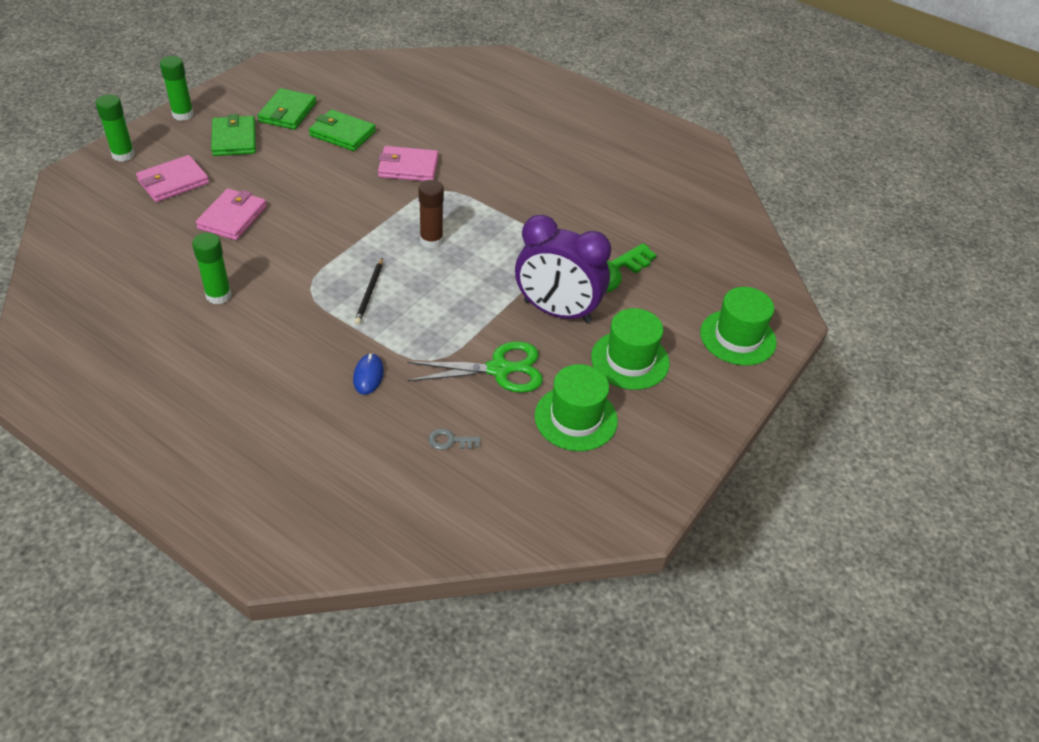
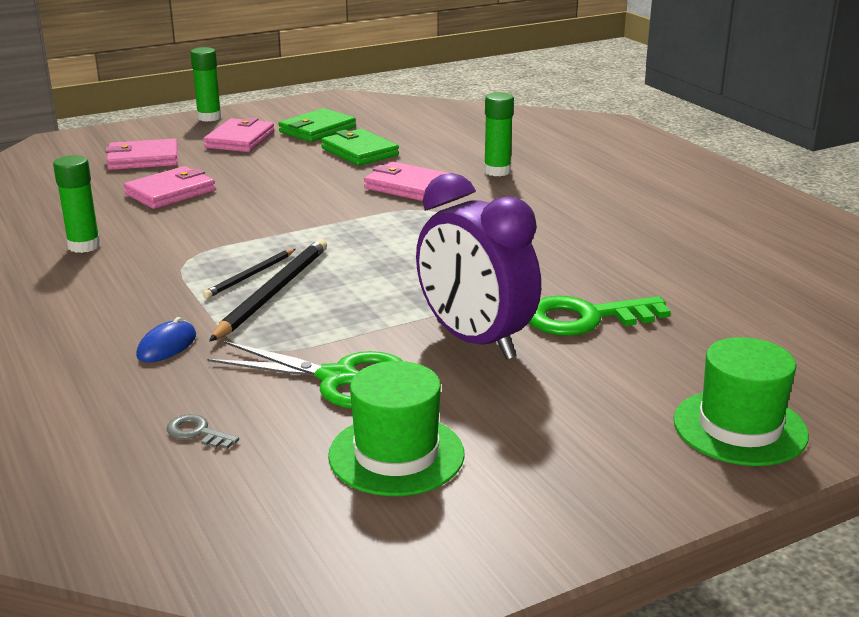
camera: 30 degrees right, 20 degrees down
green glue stick [96,95,135,162] -> green glue stick moved to [484,92,514,176]
green wallet [211,114,256,156] -> pink wallet [203,117,274,152]
brown glue stick [418,180,444,248] -> none
green hat [591,308,670,390] -> none
none -> black pencil [209,239,327,342]

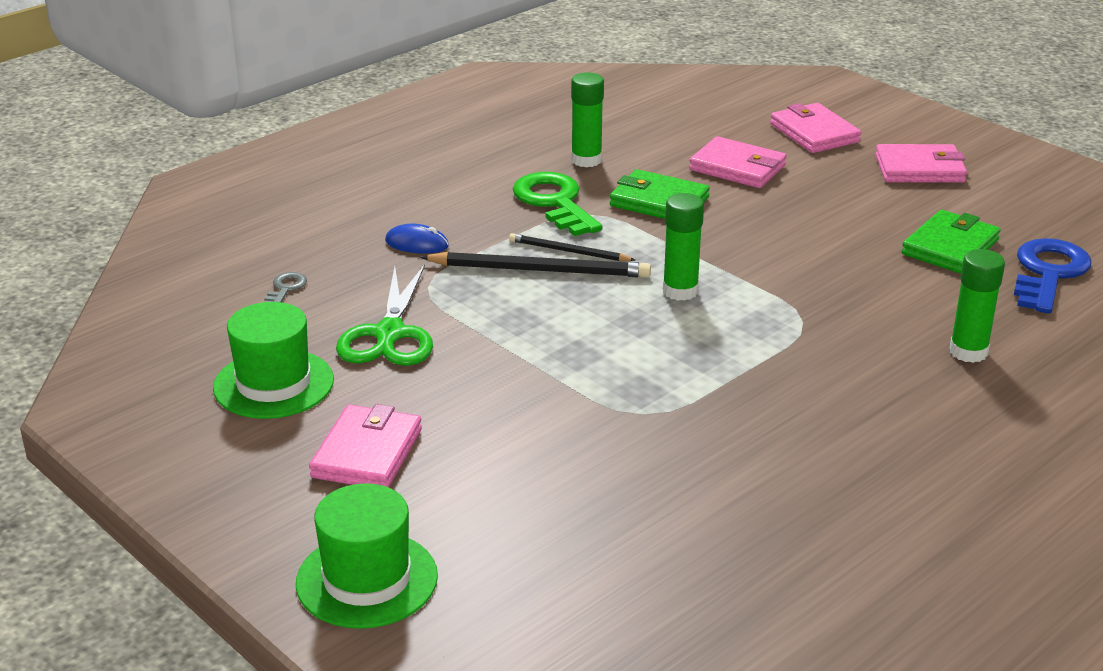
camera: 75 degrees right, 5 degrees up
green glue stick [190,47,221,122] -> green glue stick moved to [663,193,704,301]
green wallet [278,108,356,142] -> green wallet moved to [610,169,710,219]
pink wallet [364,162,448,201] -> pink wallet moved to [309,404,422,487]
purple clock [416,173,541,360] -> none
green key [529,296,671,336] -> green key moved to [513,172,603,236]
none -> blue key [1014,238,1092,313]

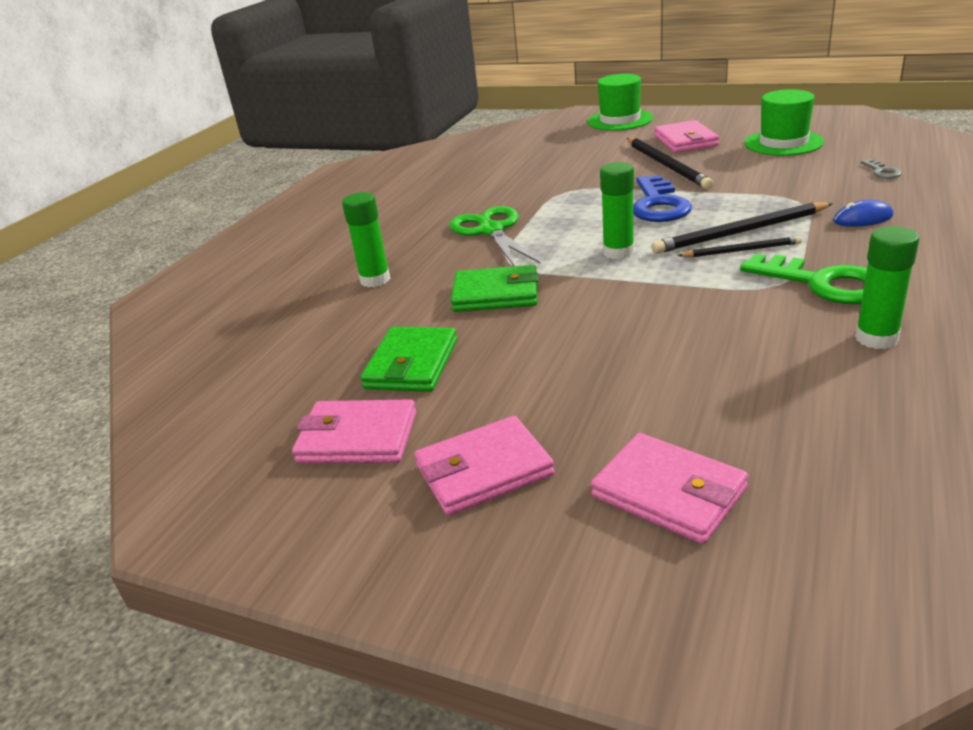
camera: 160 degrees right, 0 degrees up
green scissors [336,264,433,366] -> green scissors moved to [450,206,540,266]
green wallet [610,169,710,219] -> green wallet moved to [451,265,539,312]
pink wallet [689,136,787,188] -> pink wallet moved to [292,399,416,464]
blue key [1014,238,1092,313] -> blue key moved to [633,175,692,222]
none -> black pencil [627,138,713,189]

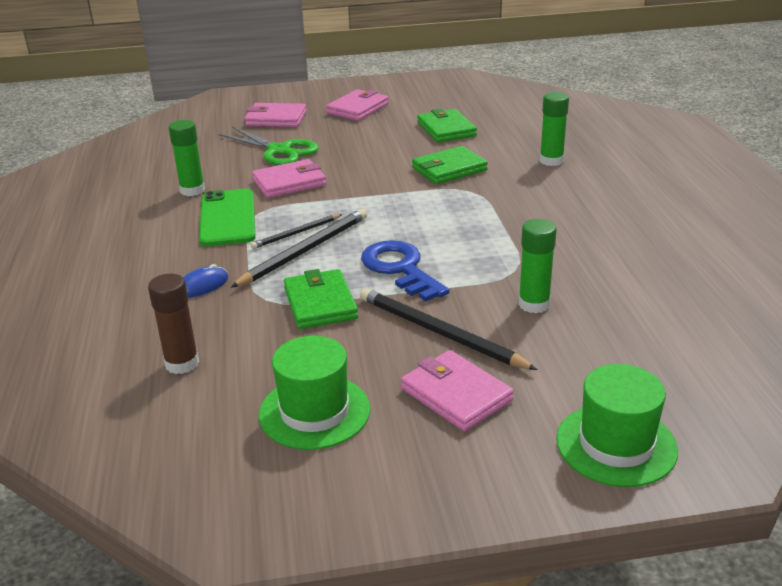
camera: 145 degrees right, 0 degrees up
pink wallet [292,399,416,464] -> pink wallet moved to [252,159,326,198]
green scissors [450,206,540,266] -> green scissors moved to [218,127,319,165]
green glue stick [600,162,634,259] -> green glue stick moved to [518,219,557,313]
green key [740,254,867,304] -> green phone [199,189,256,246]
grey key [861,159,902,179] -> brown glue stick [148,274,199,374]
none -> green wallet [284,269,358,329]

